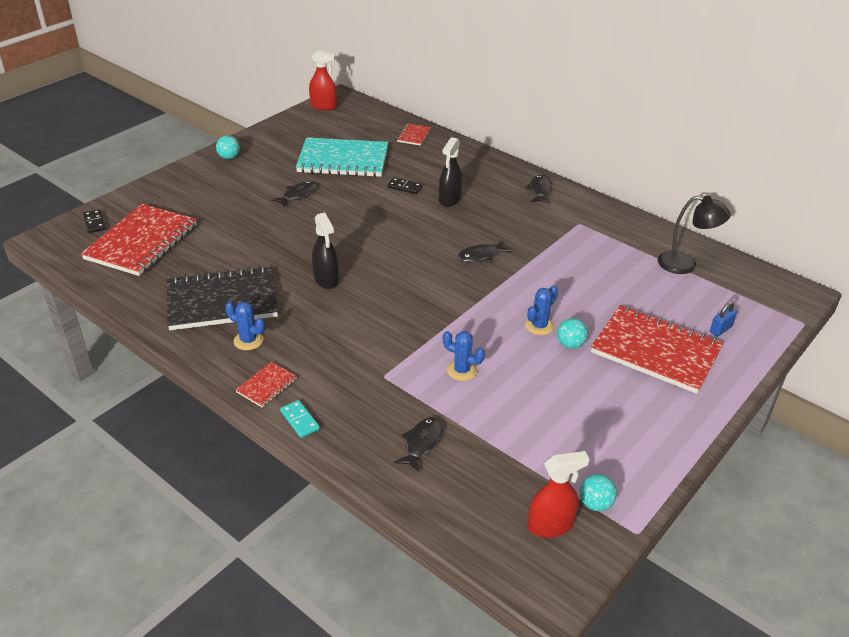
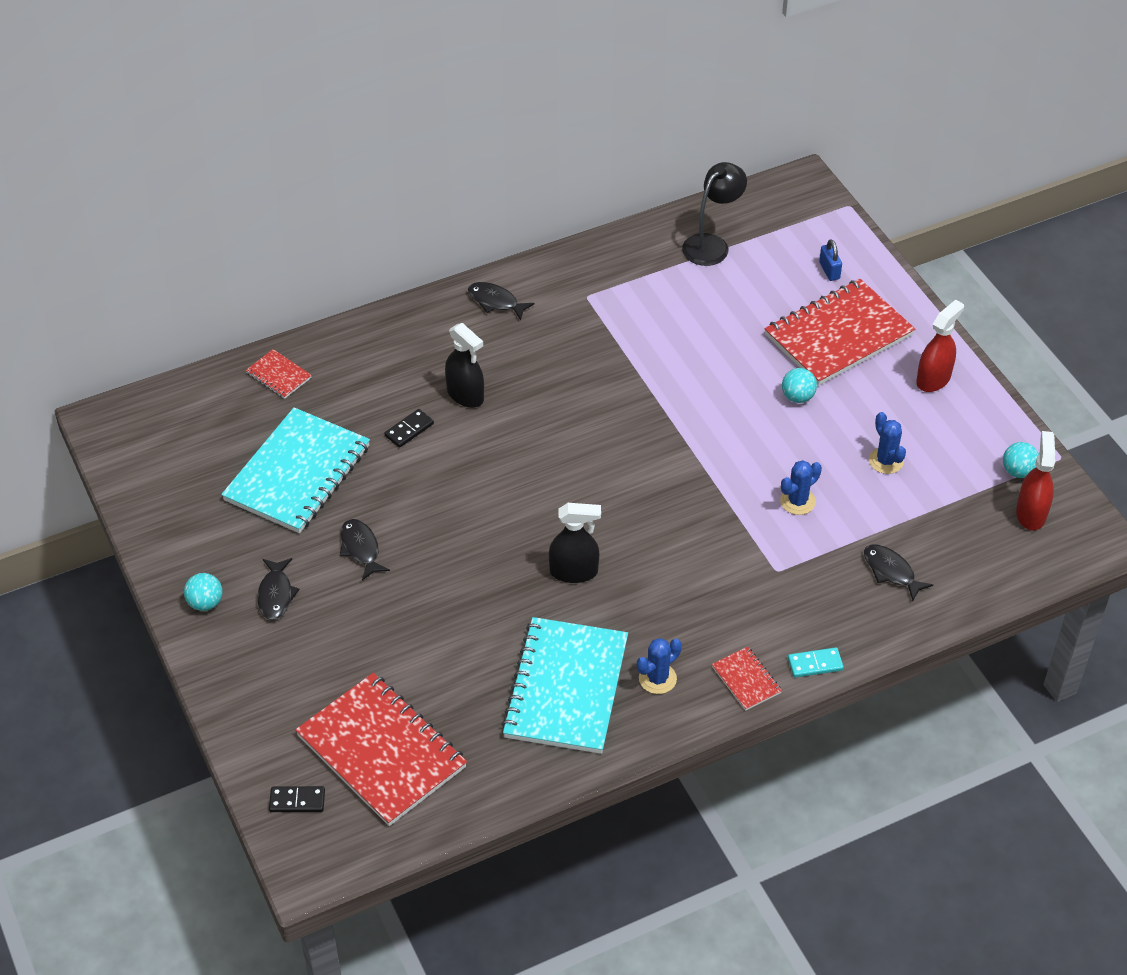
camera: 65 degrees left, 10 degrees up
black notebook [167,266,278,330] -> turquoise notebook [501,617,628,754]
red spray bottle [309,50,337,111] -> red spray bottle moved to [916,300,964,392]
black fish [457,241,512,263] -> black fish moved to [257,558,300,620]
blue cactus [525,285,558,335] -> blue cactus moved to [869,412,906,474]

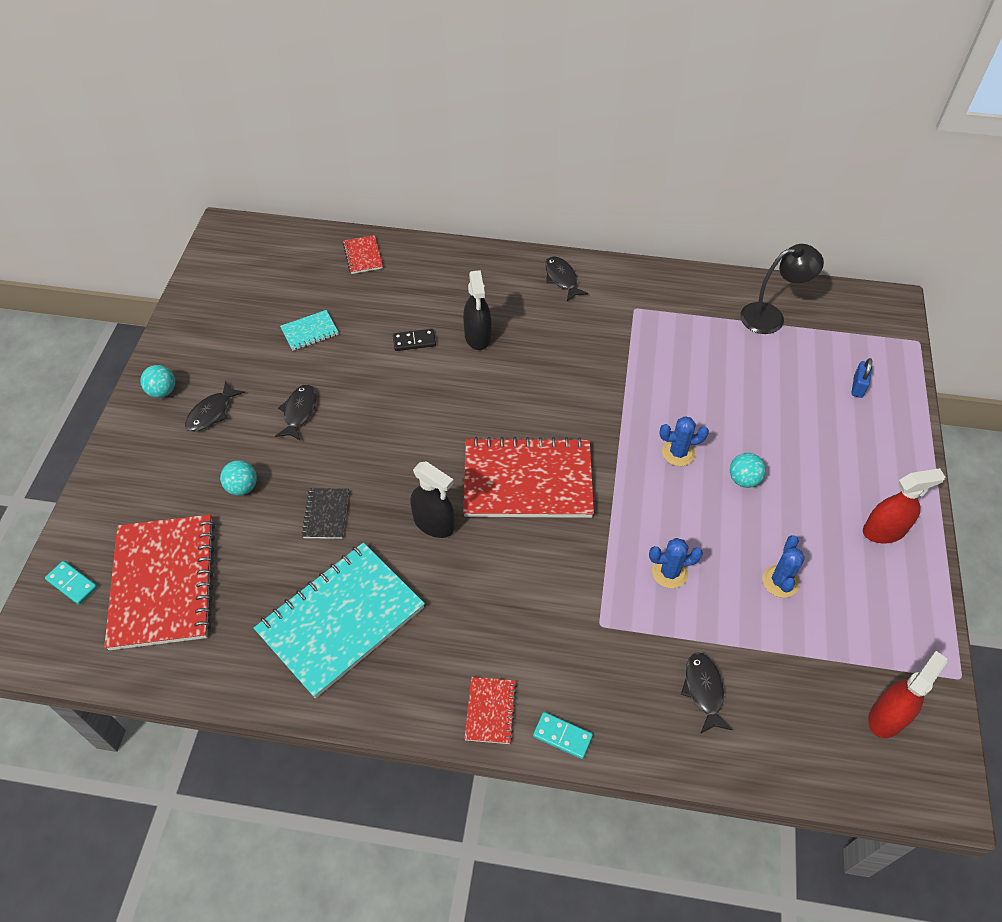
camera: 35 degrees right, 5 degrees up
turquoise notebook [221,407,370,533] -> turquoise notebook [280,310,339,351], size x0.44
black domino [269,786,325,812] -> turquoise domino [45,561,97,605]
blue cactus [637,638,682,694] -> blue cactus moved to [659,416,709,466]
red notebook [764,279,916,386] -> red notebook moved to [463,437,594,518]
turquoise ball [1003,442,1039,478] -> turquoise ball moved to [220,460,257,496]
none -> black notebook [302,488,349,539]

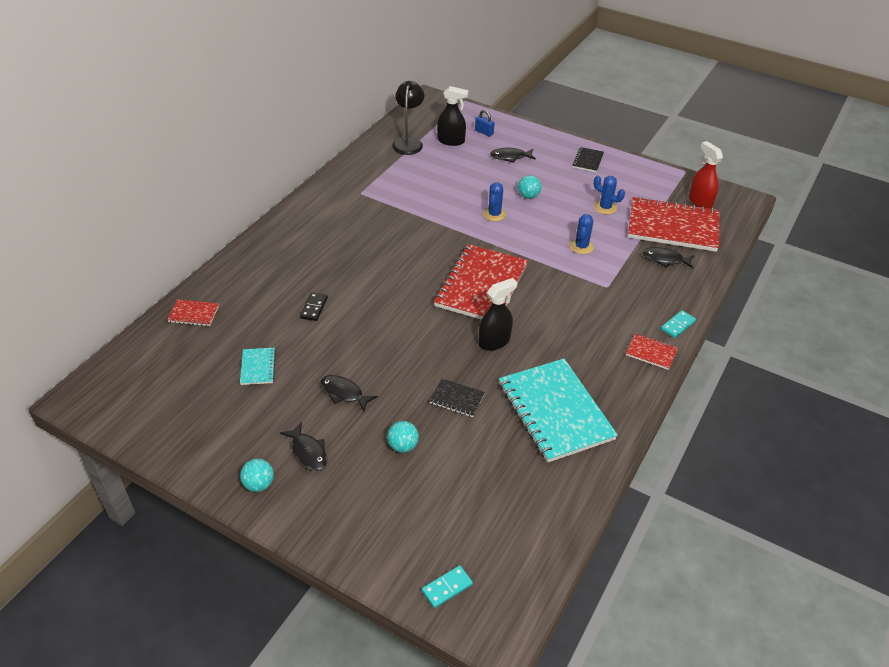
camera: 70 degrees left, 10 degrees down
red notebook [104,515,215,650] -> red notebook moved to [628,197,720,252]
black spray bottle [463,270,491,350] -> black spray bottle moved to [437,86,469,146]
black fish [545,256,588,301] -> black fish moved to [490,148,536,163]
red spray bottle [863,468,945,543] -> black notebook [572,147,604,172]

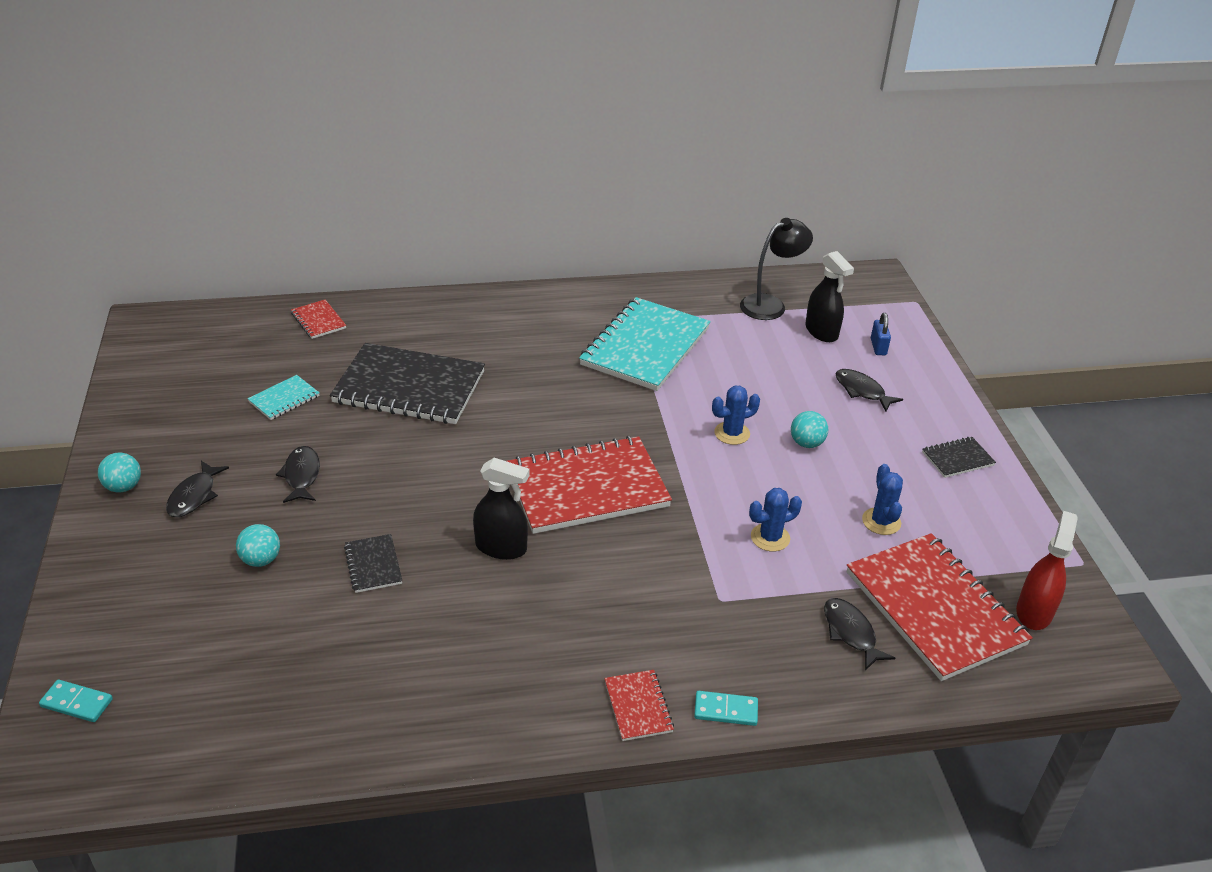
camera: 50 degrees right, 5 degrees down
black domino [300,292,328,321] -> black notebook [330,343,485,424]
turquoise notebook [499,359,618,462] -> turquoise notebook moved to [579,297,711,391]

